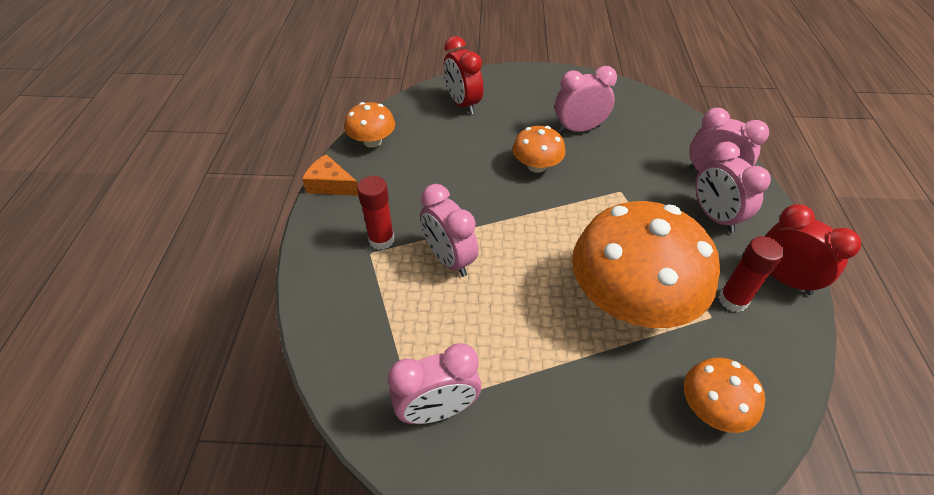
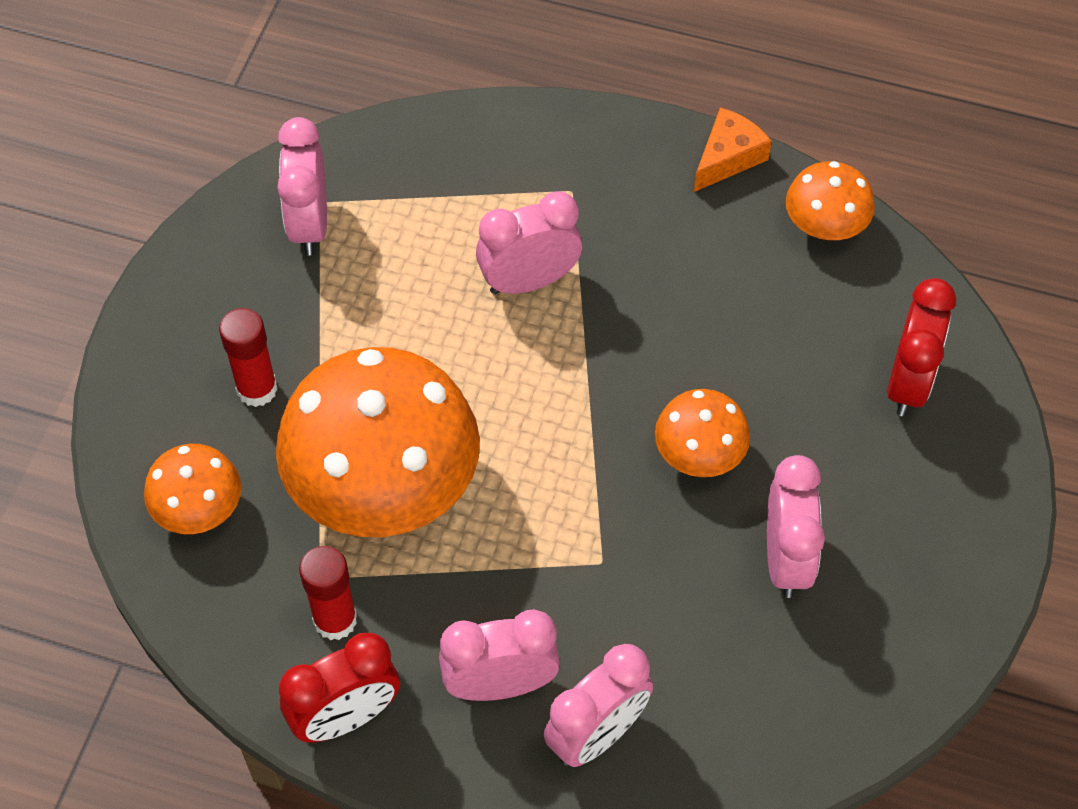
camera: 105 degrees right, 10 degrees up
red glue stick [357,176,394,250] -> red glue stick moved to [219,308,278,407]
red clock [444,36,483,114] -> red clock turned 120 degrees clockwise [887,278,956,416]

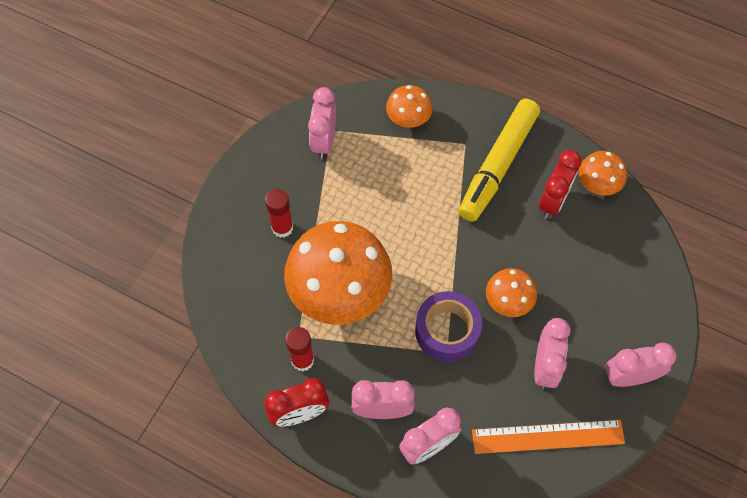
camera: 10 degrees right, 5 degrees up
orange mushroom [144,444,241,534] -> orange mushroom moved to [386,85,433,128]
pink clock [476,191,582,295] -> pink clock moved to [605,343,677,387]
orange cheese [694,107,772,192] -> none
red clock [887,278,956,416] -> red clock moved to [539,150,582,219]
none -> purple tape [415,291,482,362]
none -> yellow marker [458,99,540,222]
none -> orange ruler [472,420,625,454]

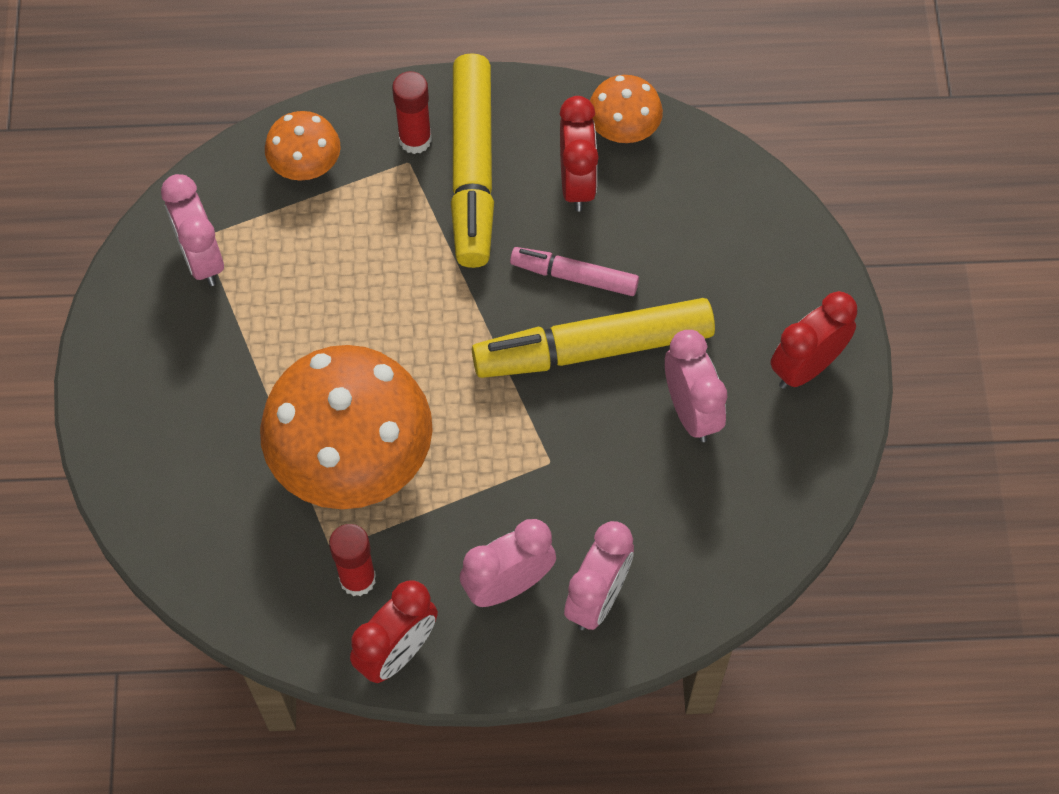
camera: 30 degrees left, 0 degrees up
red glue stick [265,189,293,238] -> red glue stick moved to [392,71,432,154]
purple tape [415,291,482,362] -> none
orange ruler [472,420,625,454] -> none
orange mushroom [486,268,537,317] -> yellow marker [472,298,715,378]
pink clock [605,343,677,387] -> red clock [770,291,857,389]
none -> pink marker [510,247,639,296]

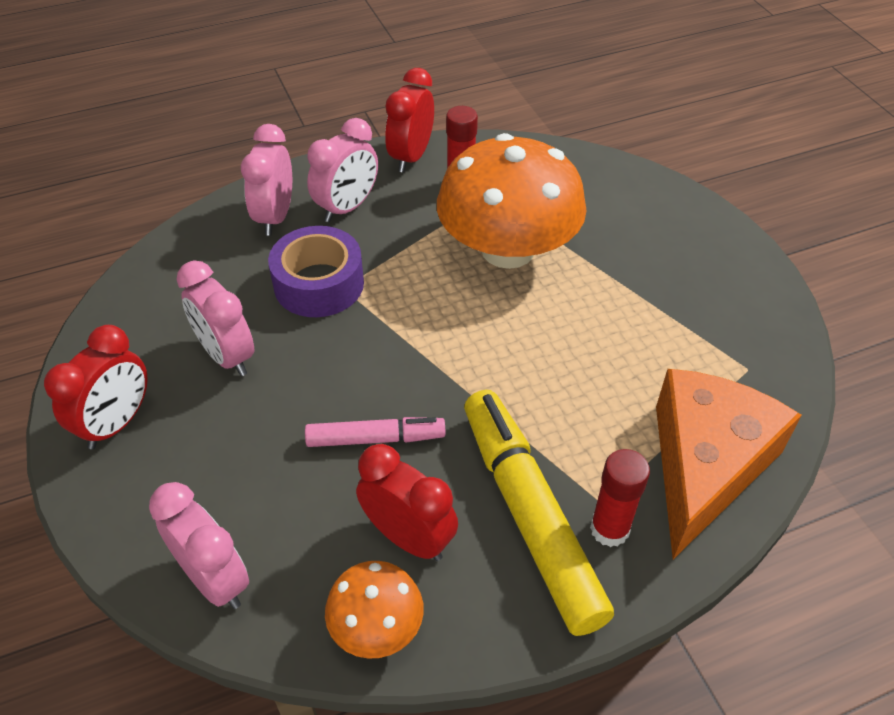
camera: 160 degrees right, 15 degrees down
pink clock [161,174,224,286] -> pink clock moved to [149,482,249,609]
orange mushroom [265,111,341,180] -> orange cheese [656,369,802,559]
yellow marker [472,298,715,378] -> none
red clock [559,96,599,212] -> red clock turned 150 degrees clockwise [356,444,458,561]
none -> purple tape [268,226,364,317]

